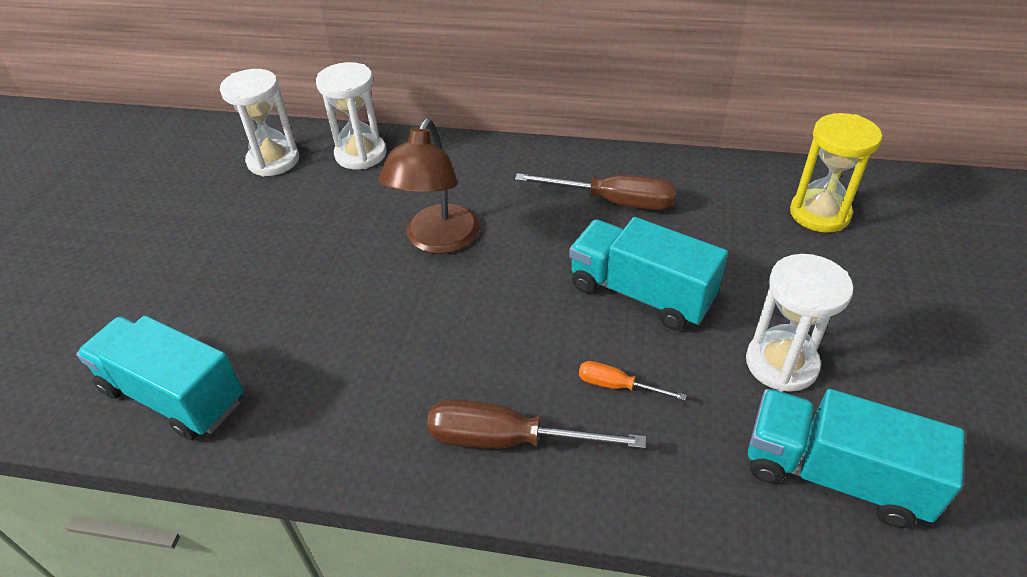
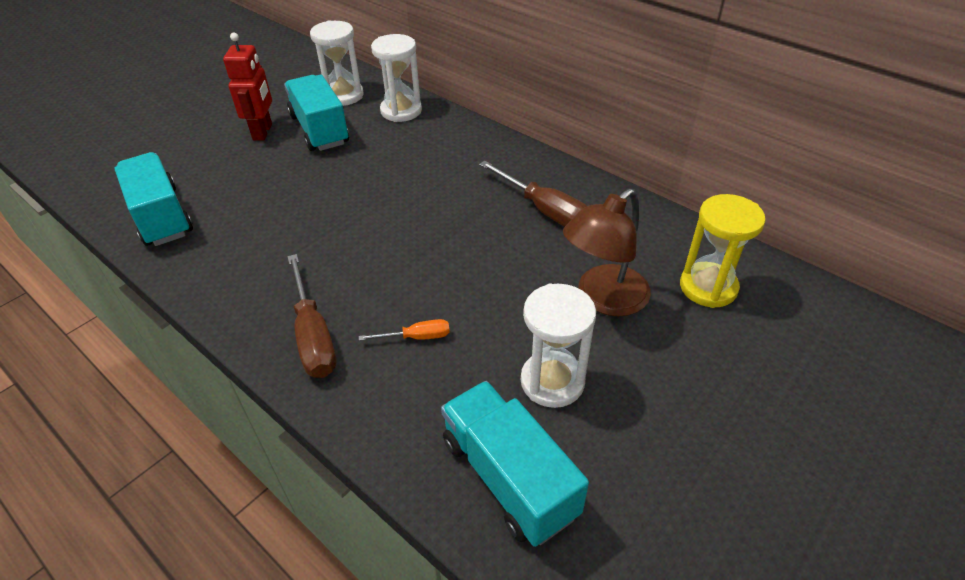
camera: 30 degrees right, 0 degrees up
brown lamp [378,119,480,254] -> brown lamp moved to [563,189,651,316]
brown screwdriver [427,399,646,449] -> brown screwdriver turned 150 degrees counterclockwise [287,254,336,378]
turquoise truck [569,217,728,330] -> turquoise truck moved to [284,75,349,151]
orange screwdriver [579,361,687,401] -> orange screwdriver turned 120 degrees clockwise [359,319,450,341]
none -> red robot [223,33,272,141]

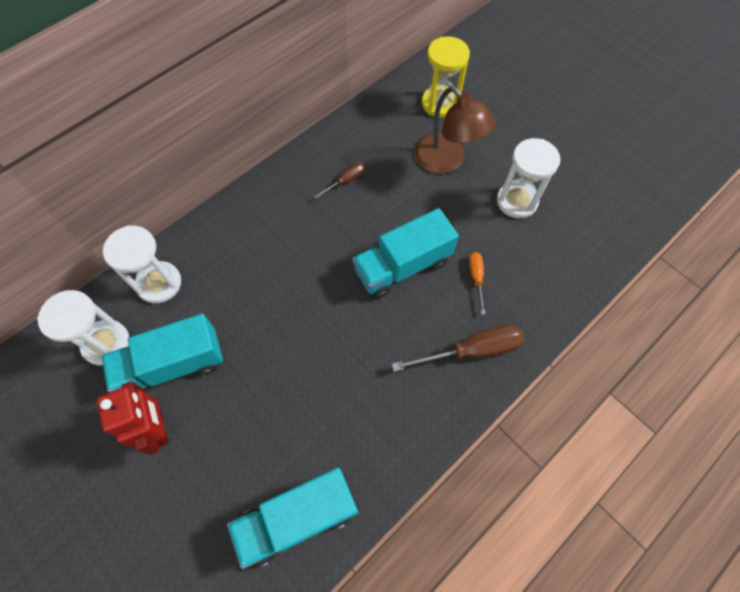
camera: 85 degrees left, 20 degrees up
red robot [223,33,272,141] -> red robot turned 60 degrees clockwise [97,381,169,455]
turquoise truck [441,381,589,547] -> turquoise truck moved to [352,208,459,299]
brown screwdriver [479,161,587,227] -> brown screwdriver [314,163,365,199], size x0.53

